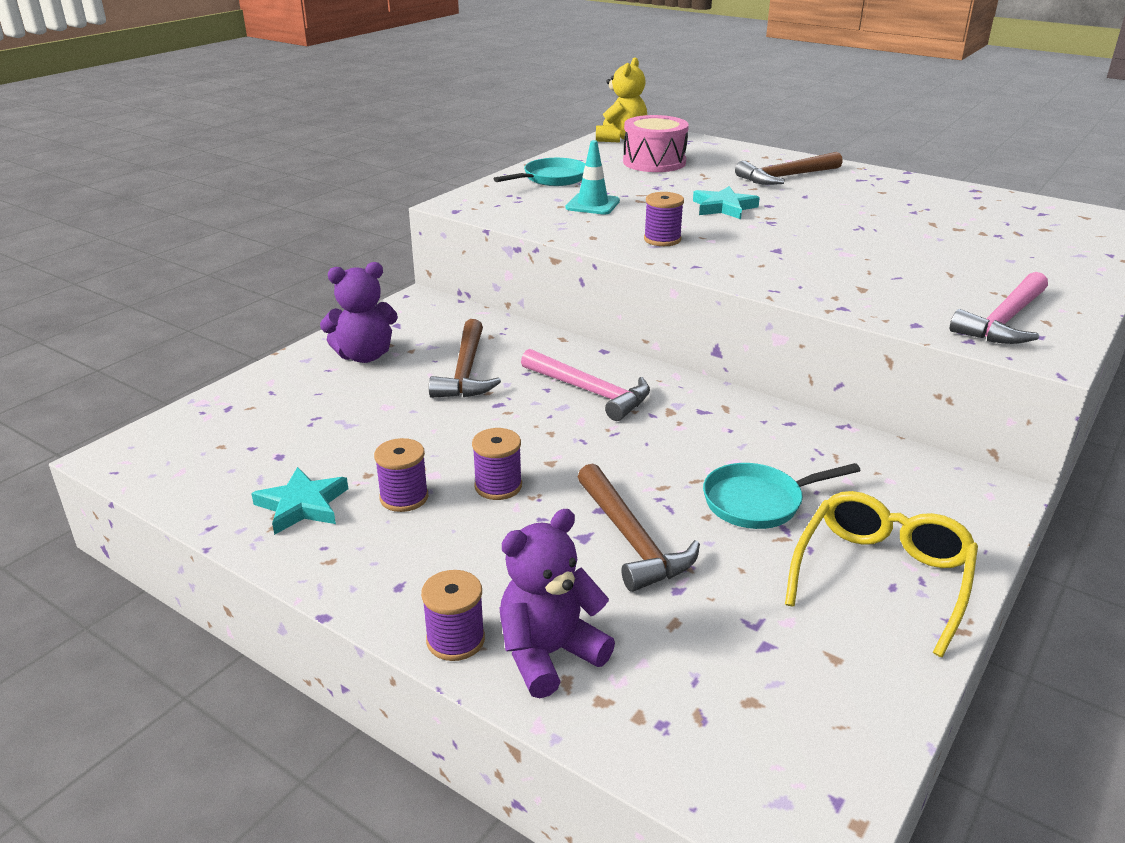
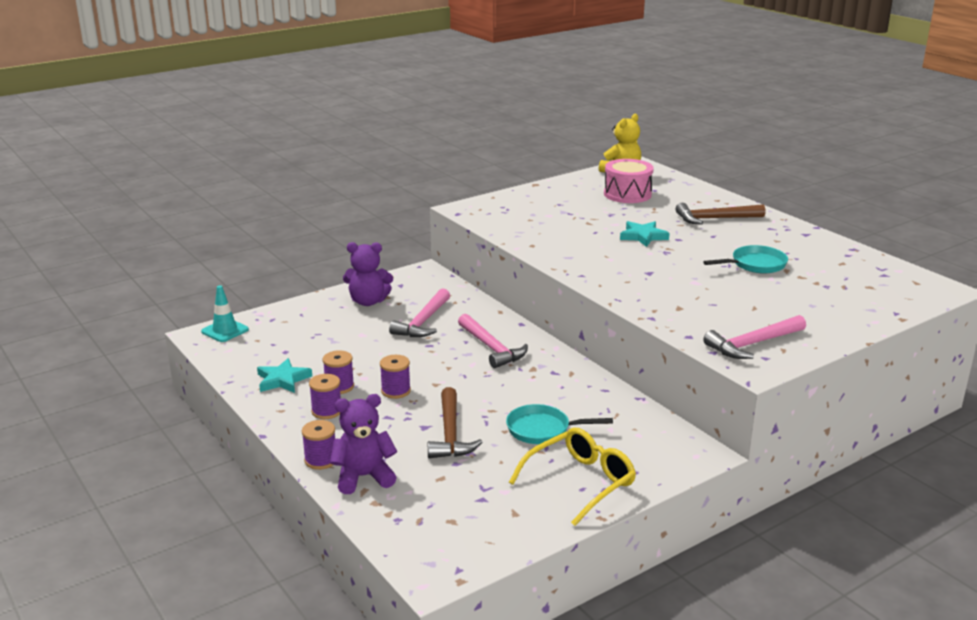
camera: 20 degrees right, 5 degrees down
brown hammer [429,319,501,398] -> pink hammer [389,288,450,337]
turquoise pan [493,158,585,186] -> turquoise pan moved to [703,245,788,273]
turquoise traffic cone [566,140,620,215] -> turquoise traffic cone moved to [201,285,249,342]
purple spool [644,192,684,246] -> purple spool moved to [309,374,341,419]

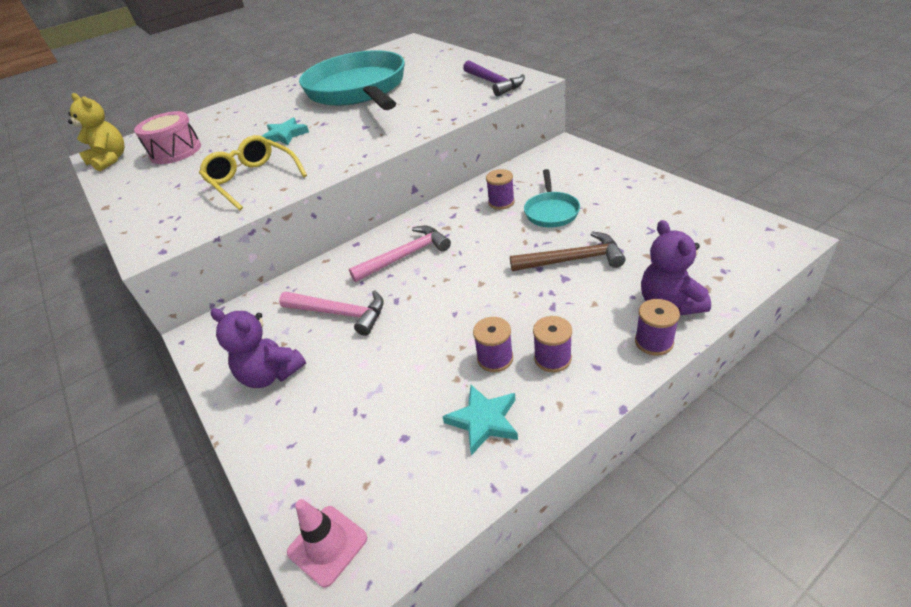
camera: 85 degrees left, 15 degrees up
turquoise traffic cone [201,285,249,342] -> pink traffic cone [287,499,367,587]
purple teddy bear [343,242,393,306] -> purple teddy bear turned 120 degrees clockwise [211,308,306,388]
purple spool [380,355,411,399] -> purple spool moved to [486,169,515,210]
yellow glasses [509,428,636,526] -> yellow glasses moved to [199,135,307,210]
brown hammer [676,203,765,225] -> none
turquoise pan [703,245,788,273] -> turquoise pan [299,50,405,110], size x2.43
pink hammer [703,315,806,359] -> purple hammer [463,60,525,96]

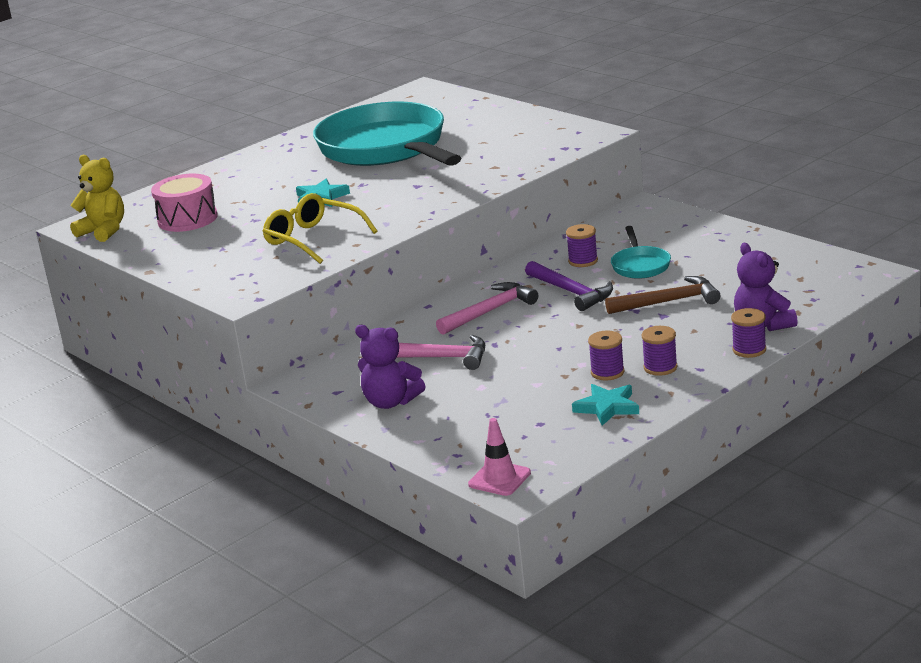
camera: 10 degrees left, 15 degrees down
purple hammer [463,60,525,96] -> purple hammer moved to [525,261,613,311]

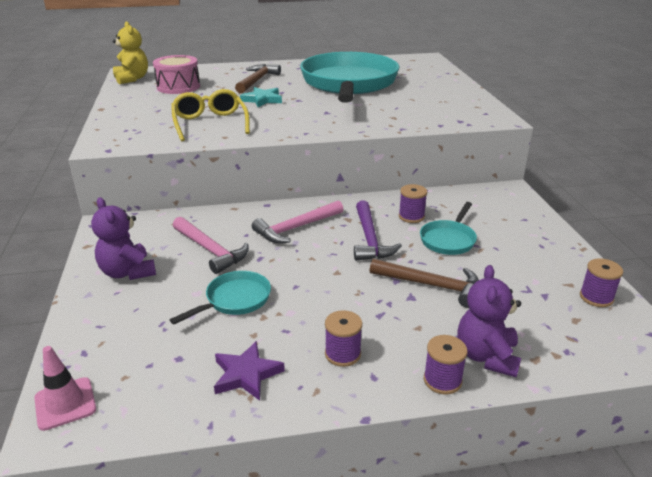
camera: 30 degrees right, 5 degrees up
pink hammer [436,282,538,335] -> pink hammer turned 150 degrees clockwise [252,200,343,243]
turquoise star [572,384,639,426] -> purple star [214,341,285,401]
purple spool [588,331,624,380] -> purple spool moved to [580,258,623,307]
none -> turquoise pan [170,271,271,324]
none -> brown hammer [235,64,281,93]

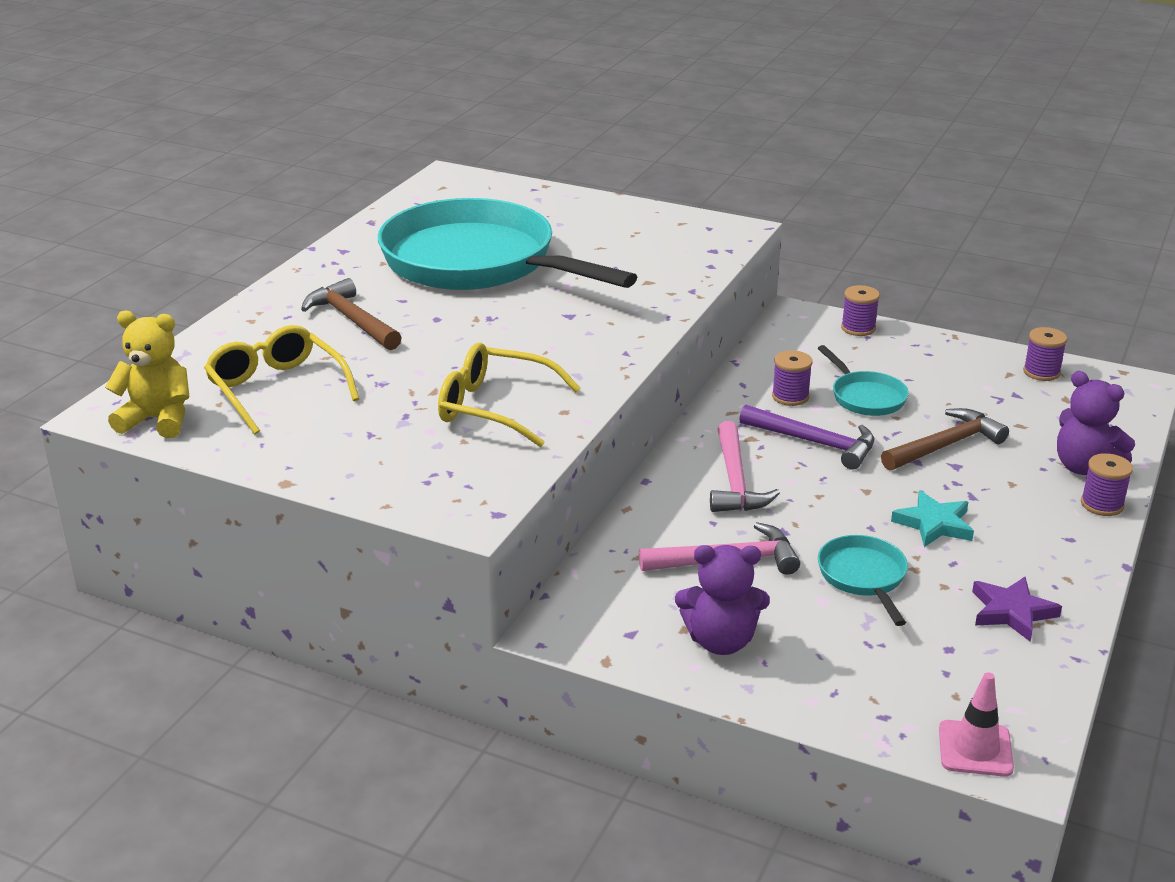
camera: 55 degrees left, 0 degrees up
pink drum [153,55,200,94] -> yellow glasses [204,325,359,434]
turquoise star [240,87,282,107] -> turquoise star moved to [891,490,974,547]
purple spool [325,310,362,367] -> purple spool moved to [841,285,880,336]

